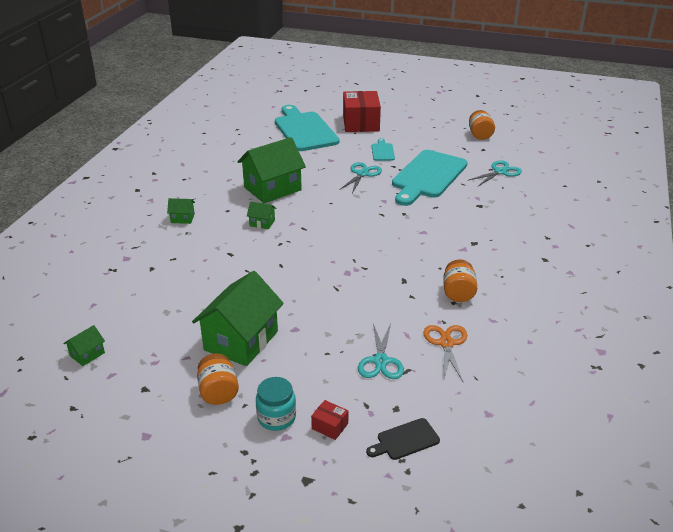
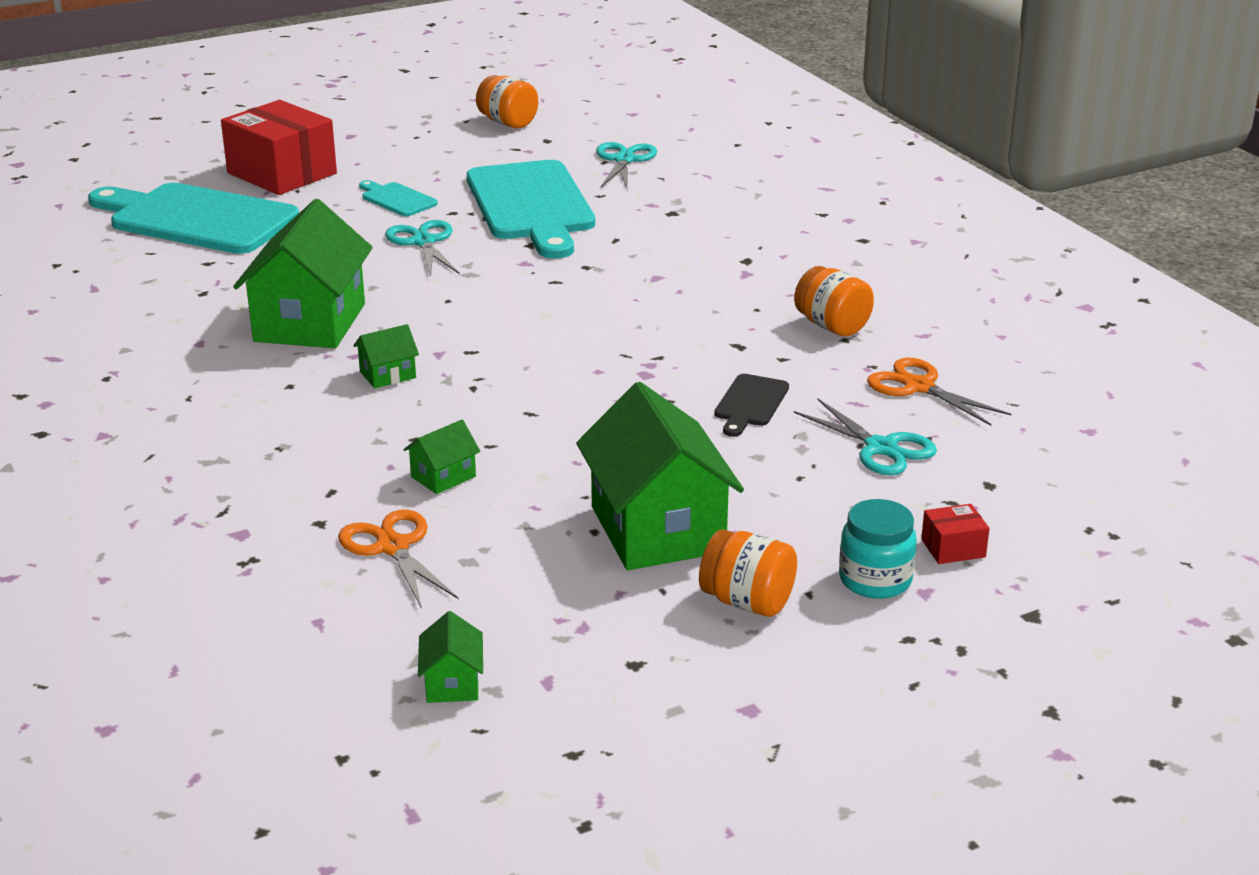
camera: 45 degrees left, 5 degrees down
green house [167,198,195,224] -> green house moved to [403,420,480,494]
black cutting board [366,418,440,460] -> black cutting board moved to [714,374,789,437]
none -> orange scissors [338,510,458,609]

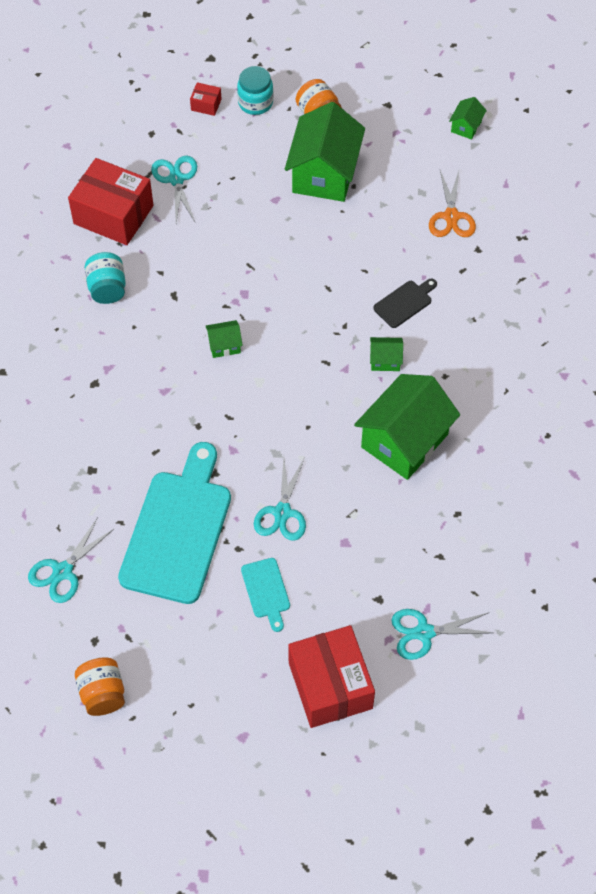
camera: 150 degrees left, 30 degrees up
turquoise cutting board [88,183,299,254] -> turquoise scissors [392,609,492,660]
green house [403,420,480,494] -> green house moved to [205,320,243,358]
black cutting board [714,374,789,437] -> black cutting board moved to [373,279,437,328]
orange jar [794,266,874,337] -> turquoise jar [85,252,126,304]
orange scissors [867,358,1011,426] -> red box [68,158,154,245]

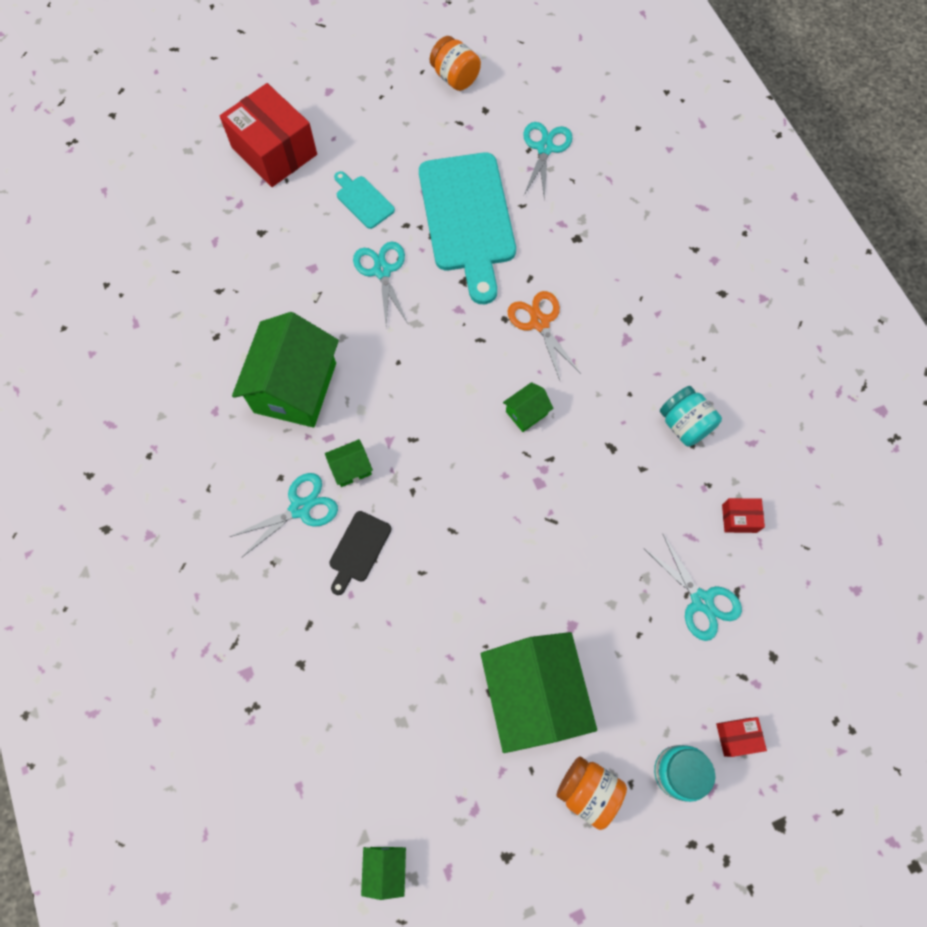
camera: 155 degrees right, 10 degrees up
red box [68,158,154,245] -> red box [722,498,765,533], size x0.42
turquoise scissors [392,609,492,660] -> turquoise scissors moved to [230,473,338,557]
orange scissors [429,170,476,237] -> orange scissors moved to [507,291,581,380]

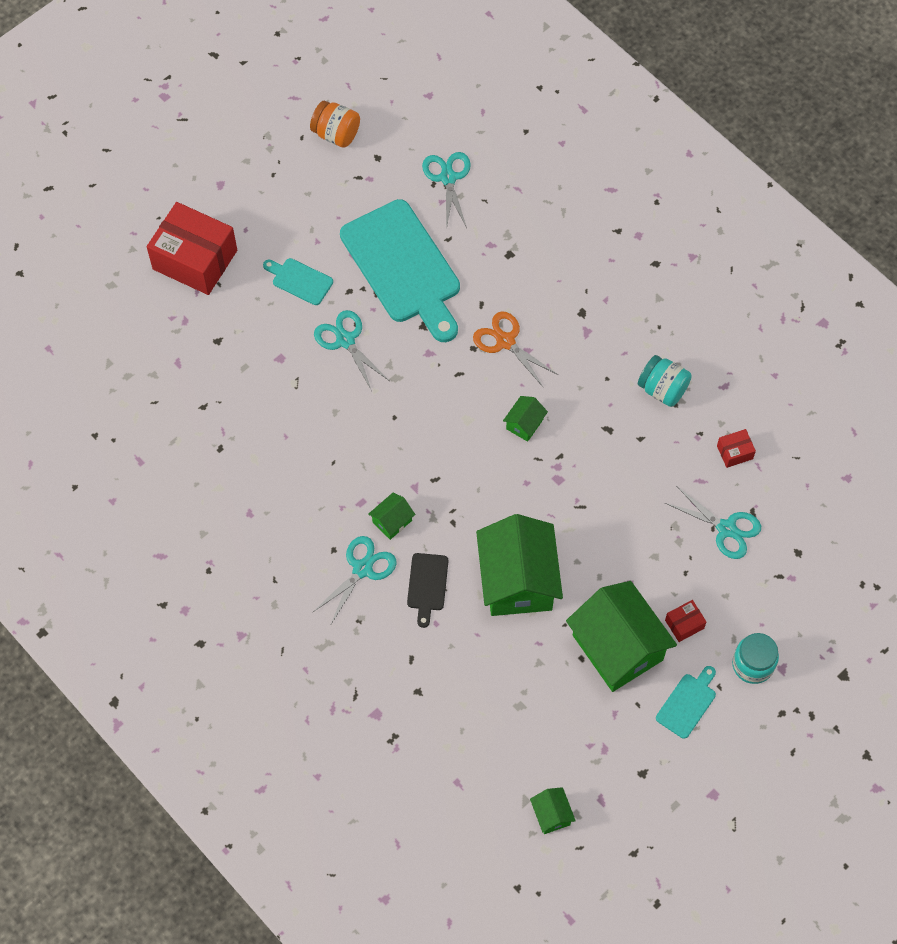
camera: 20 degrees left, 5 degrees down
green house [232,312,339,428] -> green house moved to [476,514,563,616]
orange jar [556,756,627,830] -> turquoise cutting board [656,666,716,739]
red box [716,717,767,757] -> red box moved to [665,600,707,642]

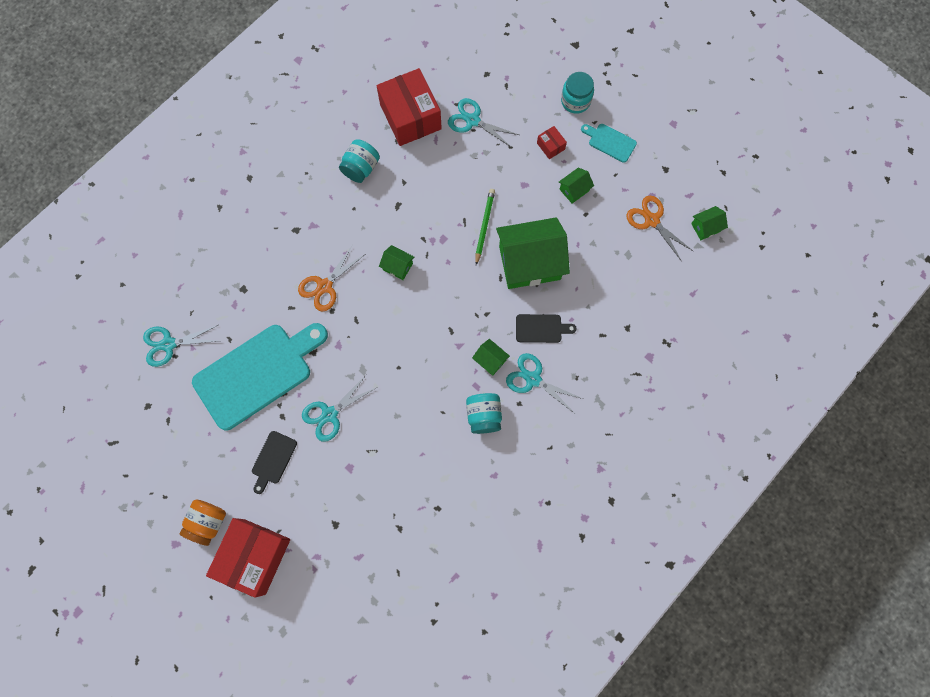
camera: 95 degrees left, 10 degrees up
turquoise cutting board [263,258,333,305] -> black cutting board [252,431,297,494]
orange jar [310,100,360,148] -> orange jar moved to [180,499,226,546]
green house [566,581,677,692] -> green house [559,168,594,203], size x0.43
turquoise scissors [665,487,761,559] -> turquoise scissors turned 90 degrees counterclockwise [448,98,519,147]
red box [717,429,756,468] -> red box [376,68,442,146], size x2.36
none -> turquoise jar [466,393,502,434]
none -> green pencil [475,189,495,265]
none -> orange scissors [626,196,693,260]

